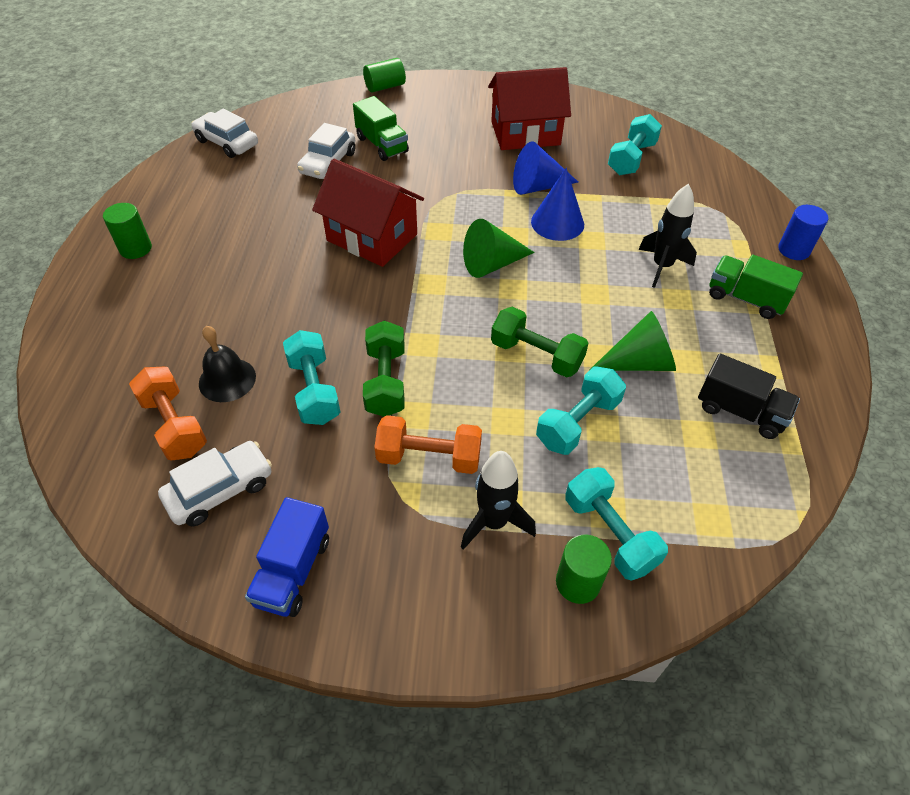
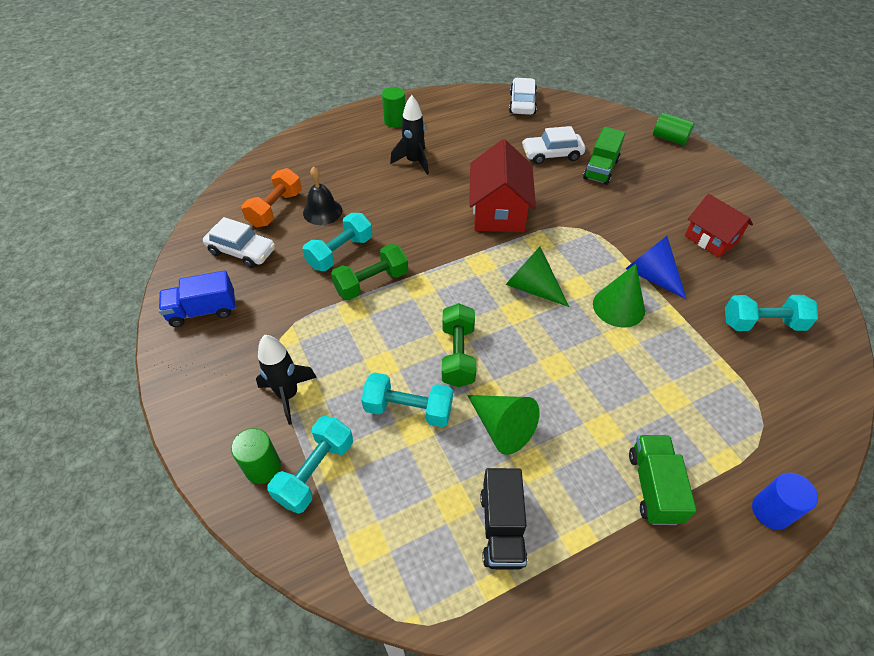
camera: 60 degrees right, 0 degrees up
orange dumbbell [374,415,482,474] -> none
red house [488,67,571,150] -> red house [685,194,753,258], size x0.67
blue cone [531,168,584,241] -> green cone [593,264,645,328]
black rocket [638,184,697,288] -> black rocket moved to [390,95,429,175]

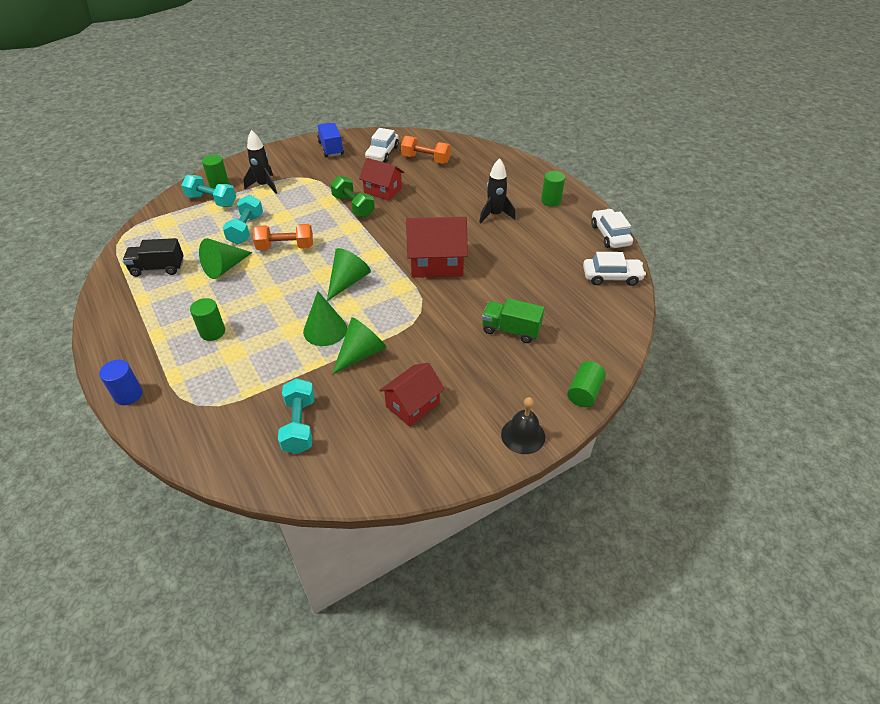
camera: 85 degrees right, 5 degrees down
black bell [303,166,342,225] -> black bell moved to [501,397,545,454]
turquoise dumbbell [303,213,373,271] -> red house [359,158,404,201]
green dumbbell [442,303,476,387] -> orange dumbbell [253,224,313,250]
white car [522,126,585,164] -> white car moved to [591,209,633,248]
blue cone [625,236,686,299] -> green cone [332,317,386,375]
green truck [629,435,697,525] -> none
none -> green cylinder [190,298,225,341]

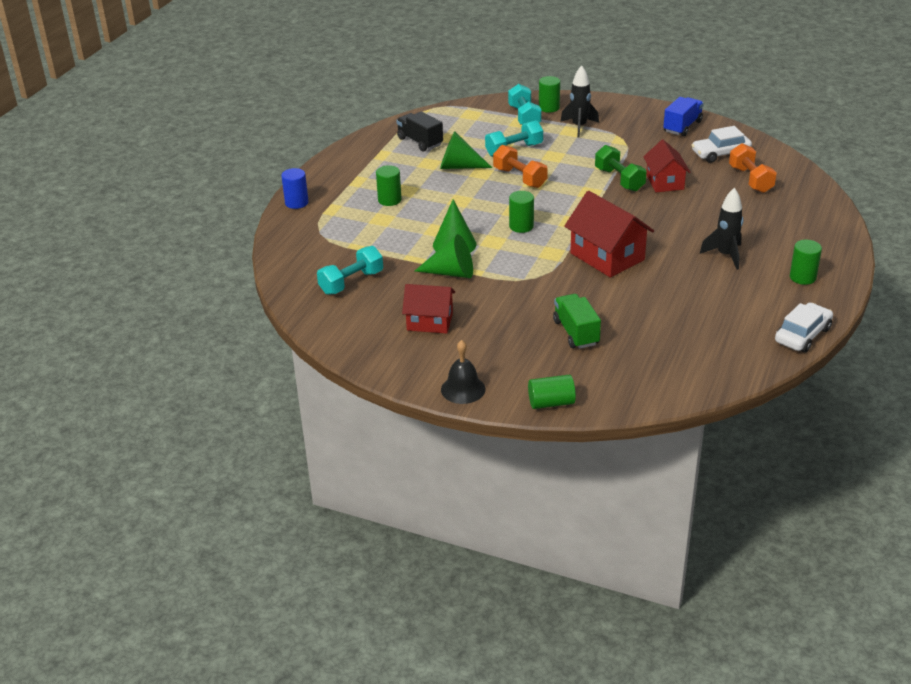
camera: 55 degrees right, 10 degrees down
green cone [327,248,371,301] -> green cylinder [509,191,534,233]
green dumbbell [330,176,375,217] -> green dumbbell turned 45 degrees counterclockwise [595,145,646,191]
white car [583,252,646,286] -> none

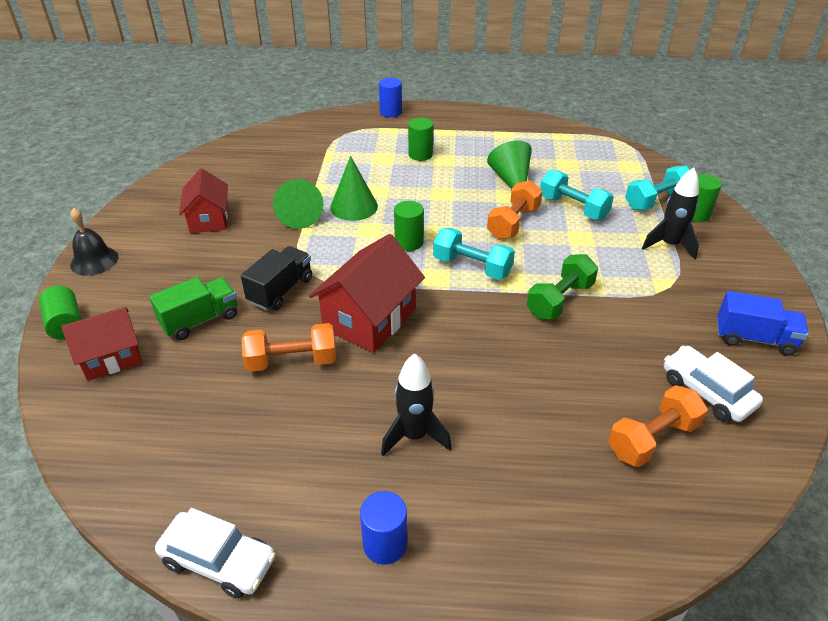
camera: 70 degrees right, 5 degrees up
turquoise dumbbell [317,246,383,295] -> turquoise dumbbell moved to [433,228,515,280]
black truck [396,111,443,152] -> black truck moved to [241,246,312,310]
red house [643,140,690,192] -> red house moved to [61,307,142,381]
green cylinder [790,240,822,285] -> blue cylinder [360,491,407,565]
none -> orange dumbbell [242,323,336,372]

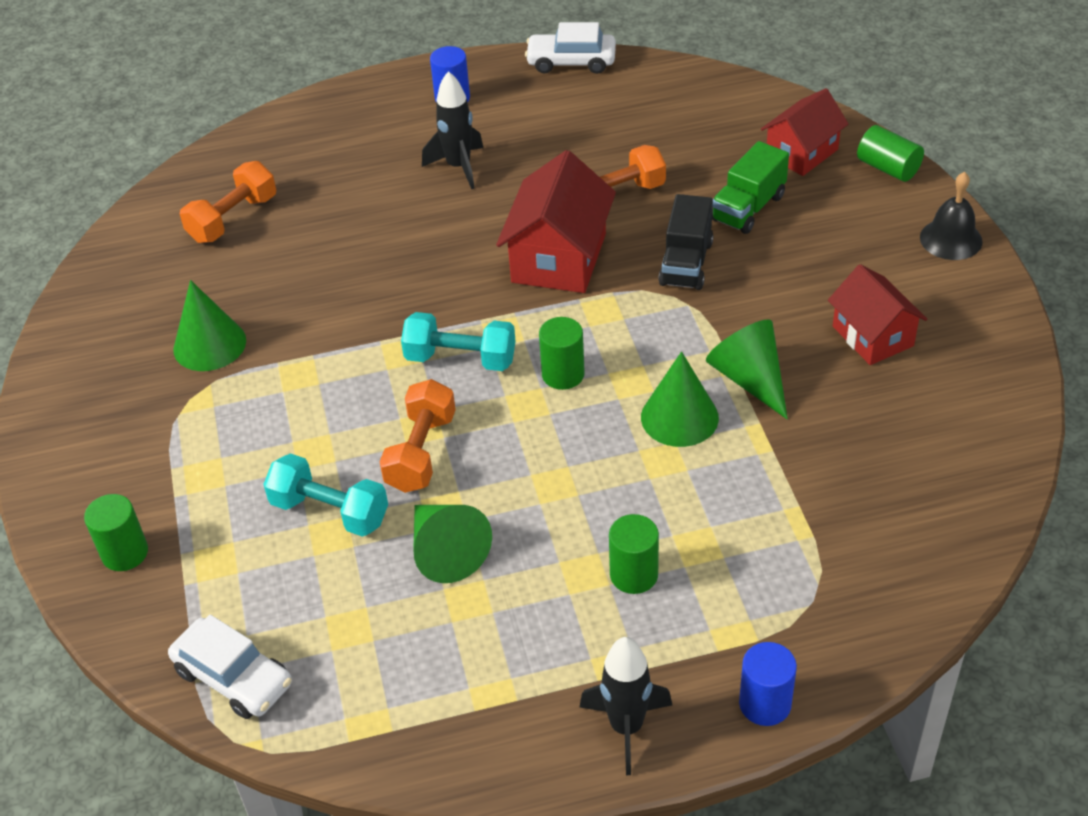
camera: 165 degrees right, 5 degrees up
green dumbbell [527,254,598,320] -> none
turquoise dumbbell [625,166,690,210] -> none
black rocket [642,167,699,259] -> black rocket moved to [579,637,672,775]
white car [664,346,763,422] -> white car moved to [168,615,292,719]
blue truck [717,291,809,356] -> none
none -> green cone [173,280,246,371]

